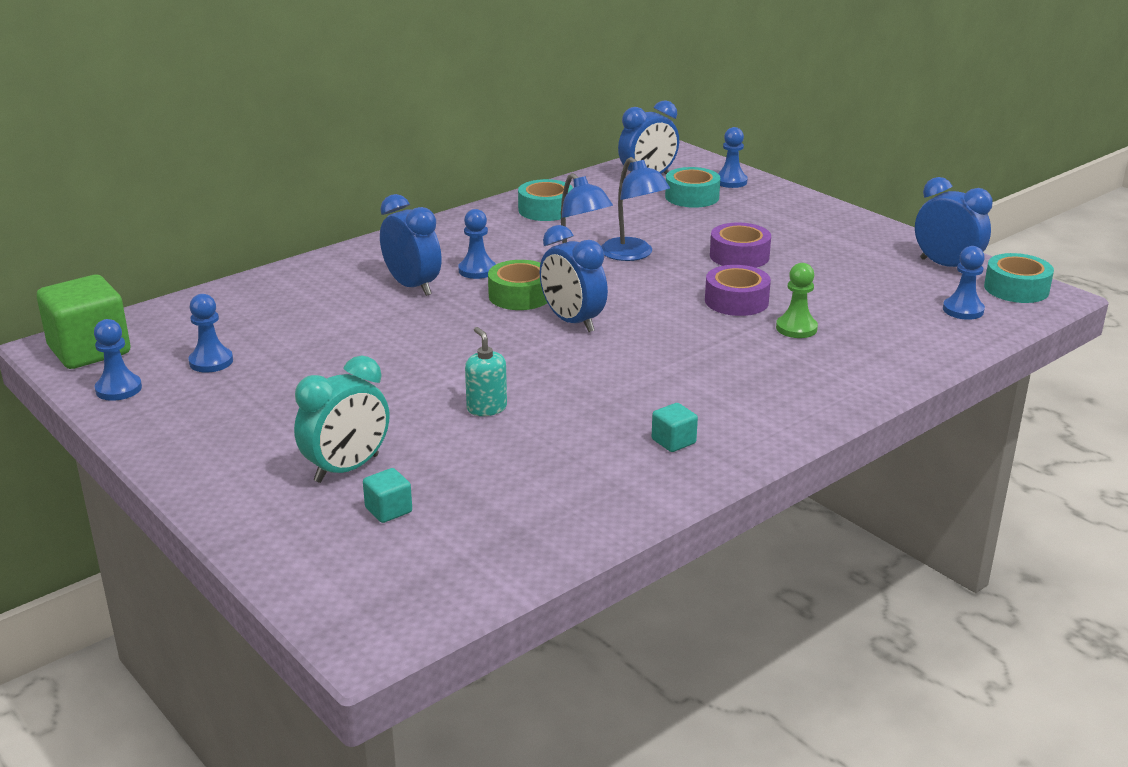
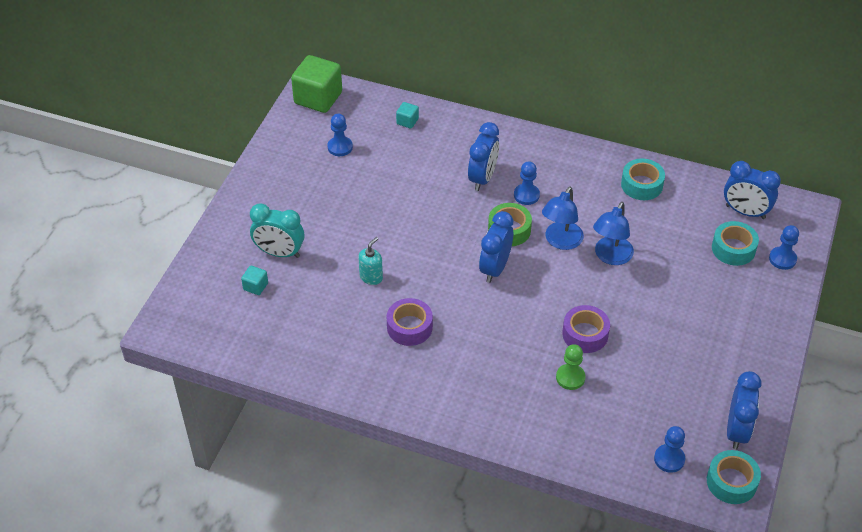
camera: 60 degrees right, 20 degrees up
blue pawn [94,319,142,401] -> none
turquoise cube [652,403,698,452] -> turquoise cube moved to [396,102,419,129]
purple tape [710,223,771,268] -> purple tape moved to [387,298,433,346]

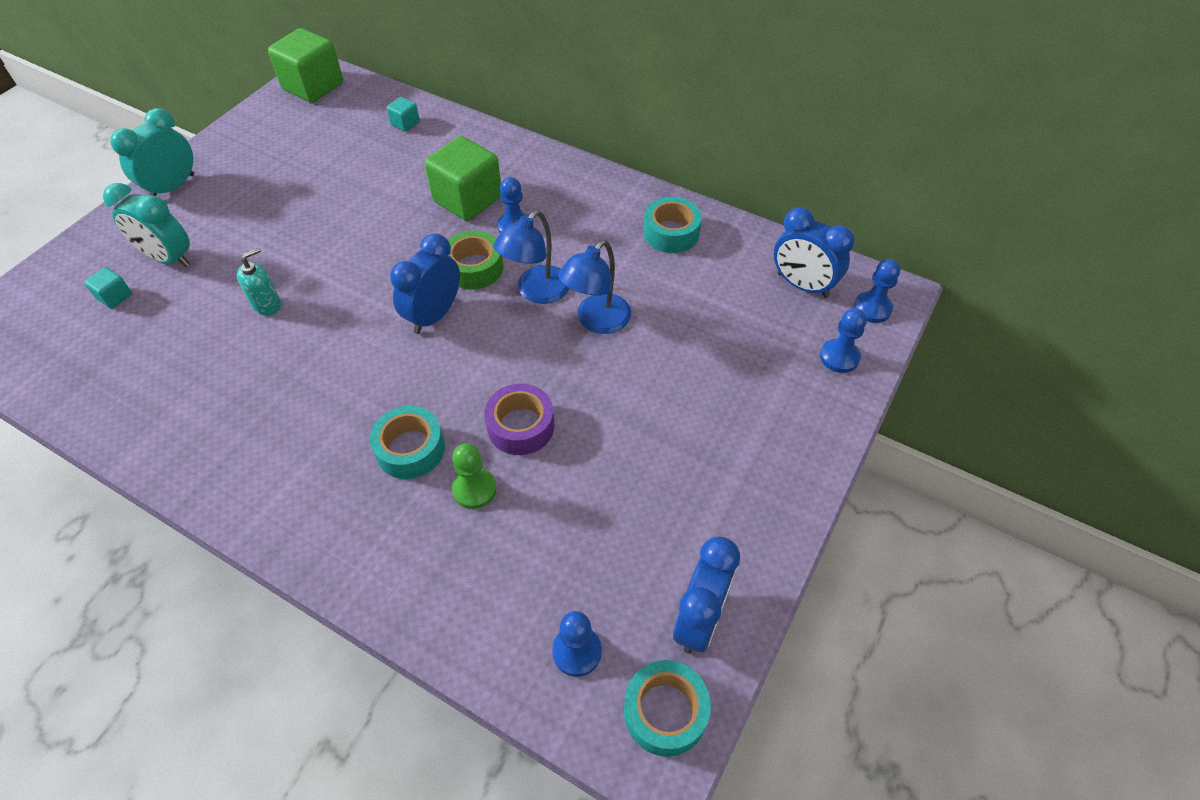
camera: 10 degrees right, 5 degrees up
blue pawn [328,114,353,156] -> blue pawn moved to [854,259,900,323]
purple tape [387,298,433,346] -> none
blue clock [468,122,499,191] -> green cube [425,136,501,221]
turquoise tape [712,221,759,266] -> turquoise tape moved to [370,406,445,479]
none -> turquoise clock [110,108,194,196]

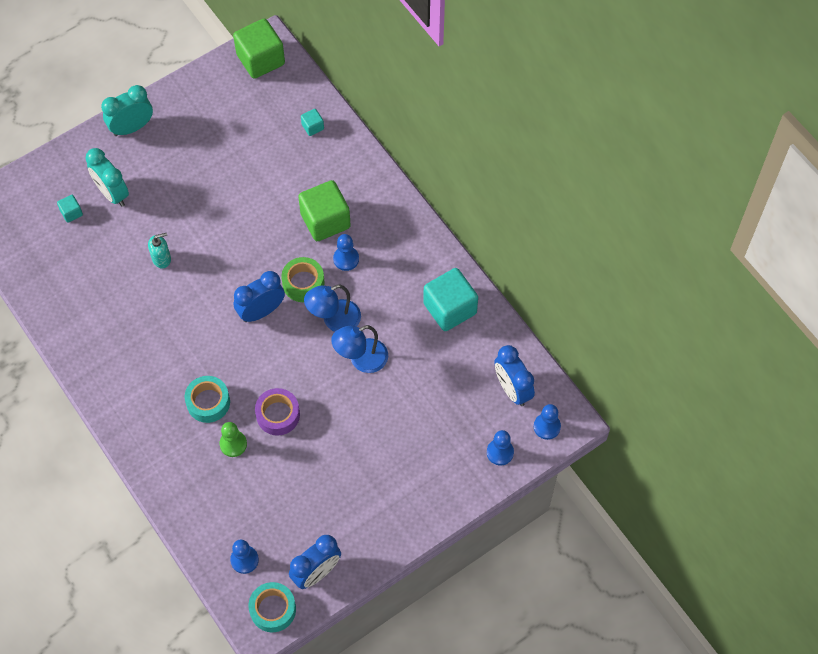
camera: 25 degrees right, 10 degrees up
turquoise tape [644,197,702,253] -> turquoise cube [423,268,478,331]

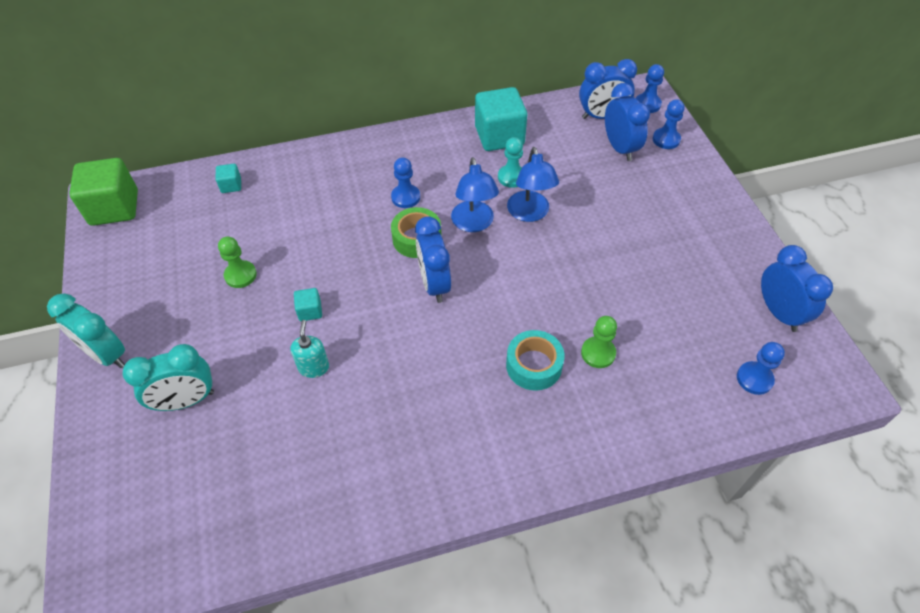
camera: 70 degrees left, 10 degrees down
turquoise cube [57,195,83,223] -> turquoise cube moved to [294,288,322,321]
turquoise clock [101,85,153,136] -> turquoise clock turned 45 degrees counterclockwise [47,293,125,368]
turquoise tape [248,582,296,632] -> none
purple tape [255,388,300,436] -> none
green cube [298,180,351,241] -> none
none -> green pawn [218,236,257,288]
none -> turquoise pawn [498,137,523,188]
none -> blue clock [605,83,650,161]

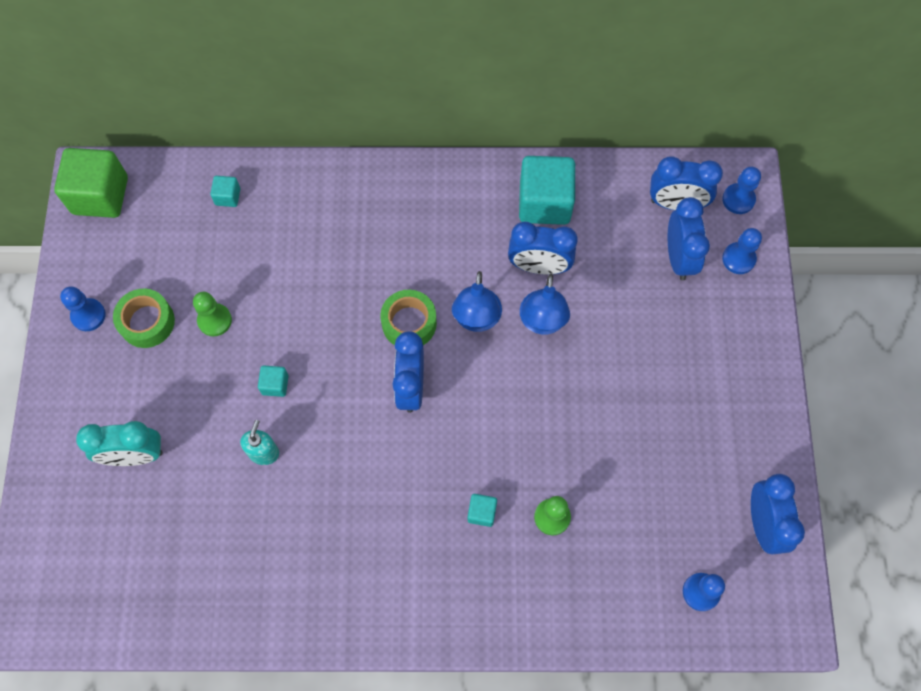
camera: 15 degrees right, 15 degrees up
turquoise clock [47,293,125,368] -> none
blue pawn [391,157,420,208] -> blue pawn moved to [60,286,106,331]
turquoise pawn [498,137,523,188] -> blue clock [508,222,578,275]
turquoise tape [506,330,565,391] -> turquoise cube [468,494,497,527]
none -> green tape [113,289,175,348]

